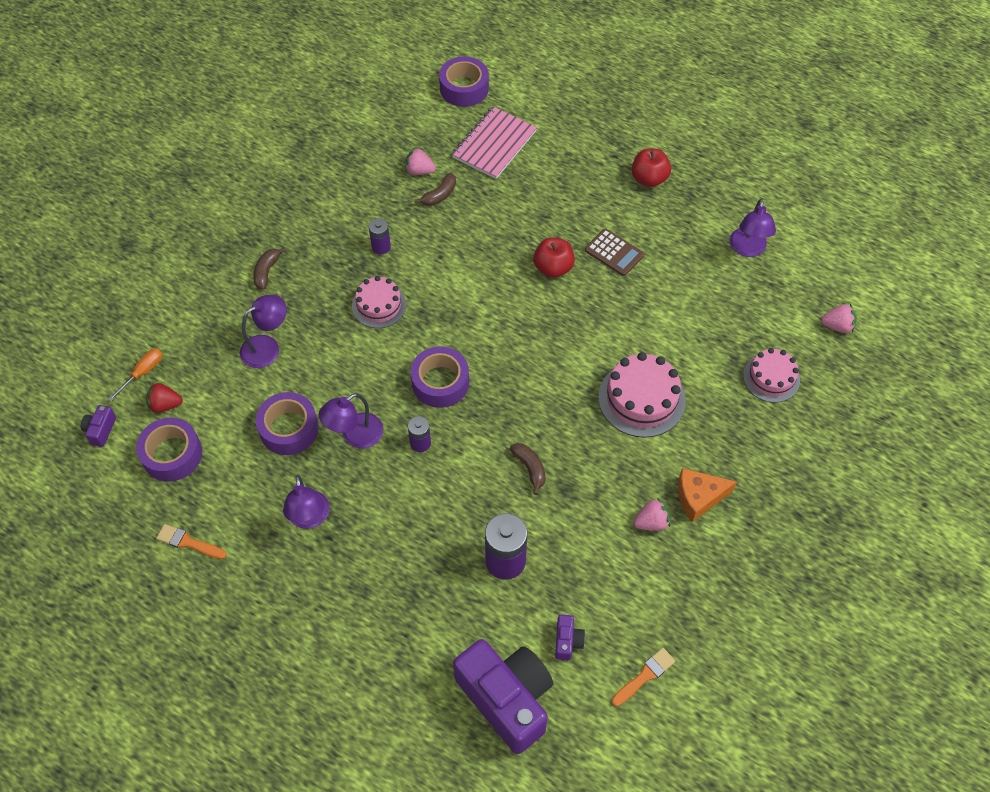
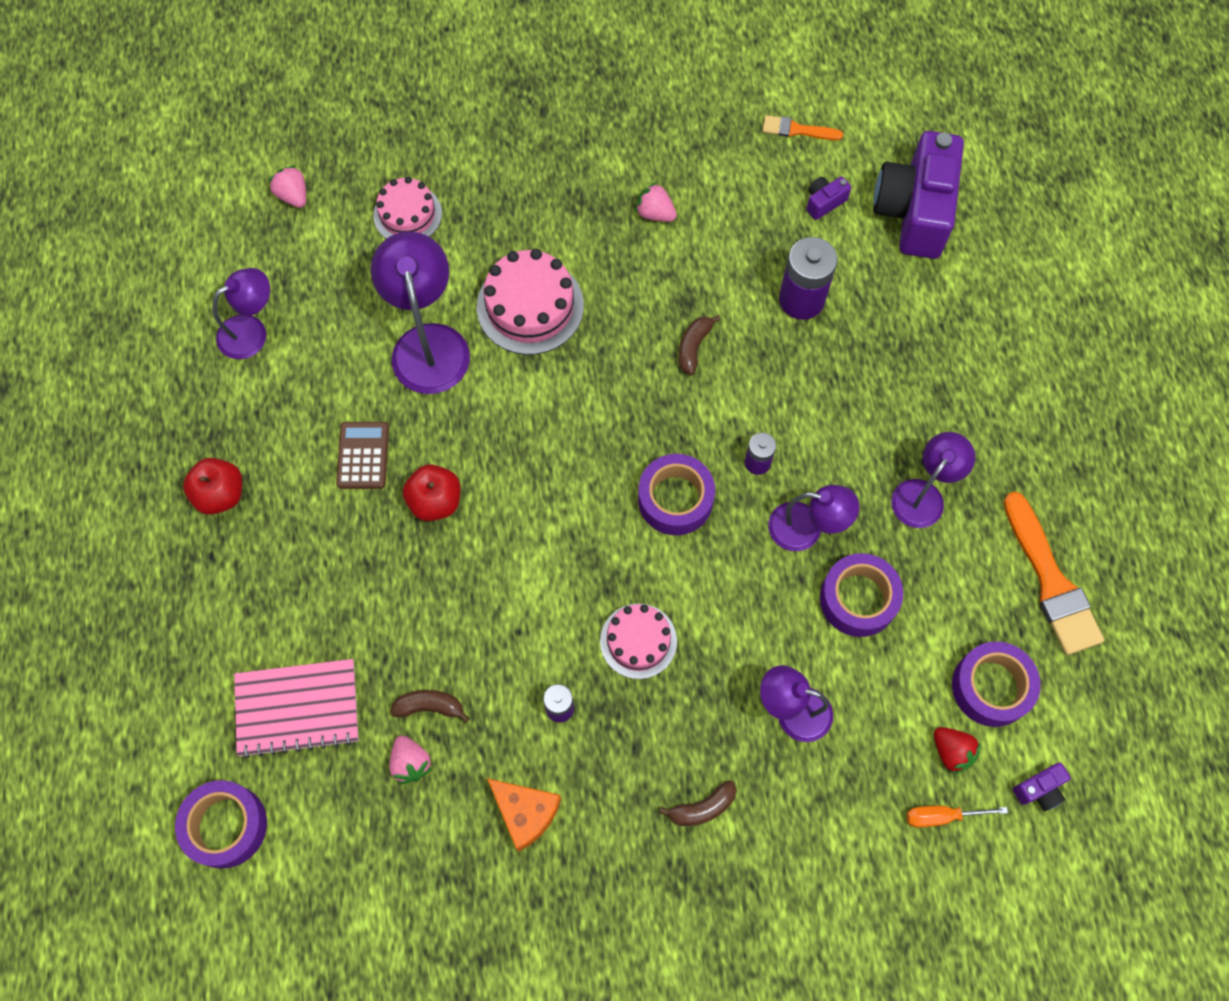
camera: 130 degrees left, 10 degrees up
orange brush [156,524,226,559] -> orange brush [1003,492,1104,655], size x1.90
orange cheese [678,468,737,522] -> orange cheese moved to [487,778,561,852]
none -> purple lamp [371,231,470,394]

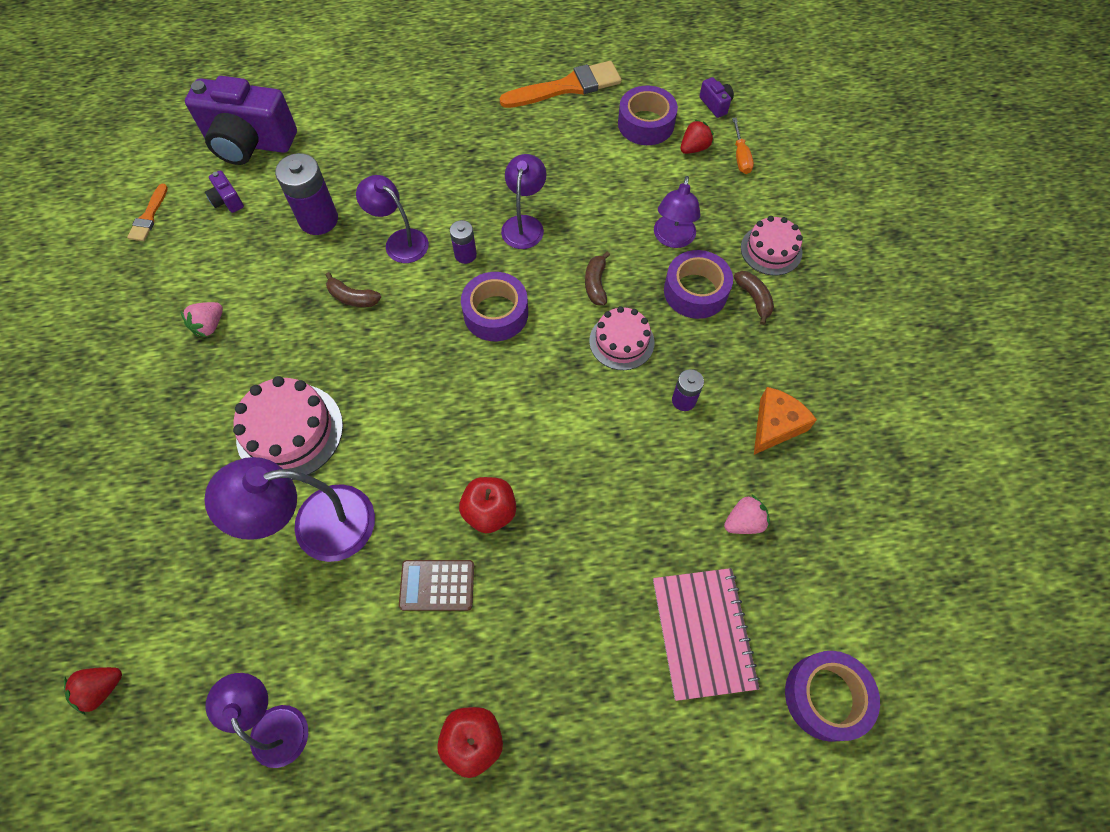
camera: 90 degrees left, 5 degrees down
pink strawberry [268,165,306,208] -> red strawberry [64,667,122,715]
pink cake [373,177,442,239] -> pink cake moved to [741,216,803,275]
brown banana [390,690,470,723] -> brown banana moved to [585,252,610,305]
purple tape [820,553,903,637] -> purple tape moved to [664,250,733,319]
purple lamp [891,432,975,528] -> purple lamp moved to [356,175,429,263]

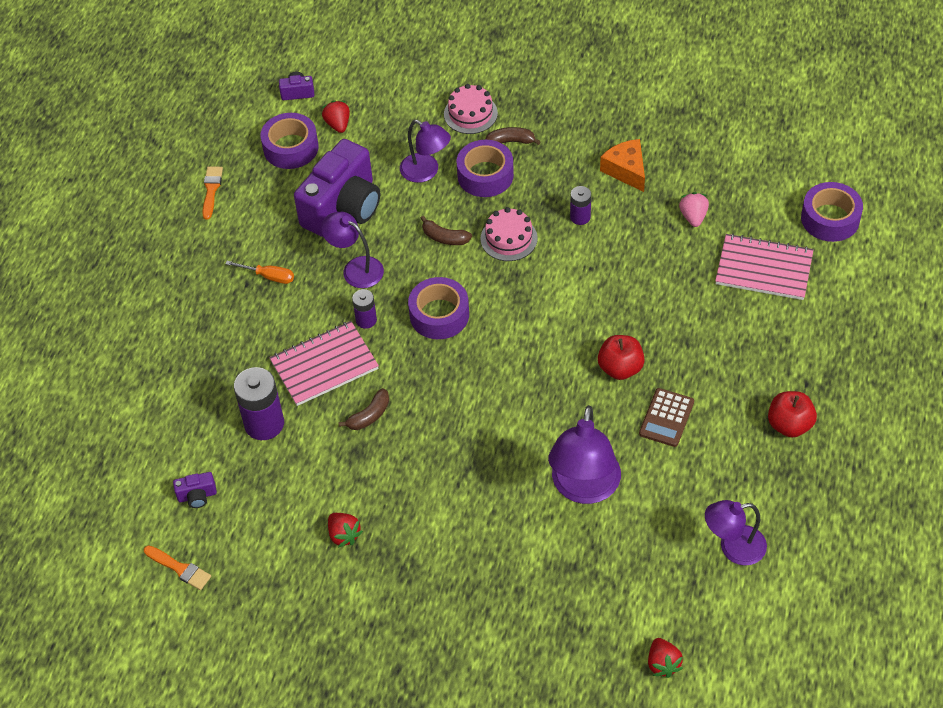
camera: 65 degrees left, 10 degrees down
pink strawberry [180,302,223,337] -> red strawberry [328,513,363,548]
purple camera [185,76,297,165] -> purple camera moved to [294,139,380,237]
pink cake [233,376,343,480] -> none
purple lamp [356,175,429,263] -> pink notebook [270,321,379,406]
orange brush [500,61,621,108] -> orange brush [202,167,223,220], size x0.53
orange screwdriver [732,118,754,174] -> orange screwdriver moved to [226,261,294,284]

